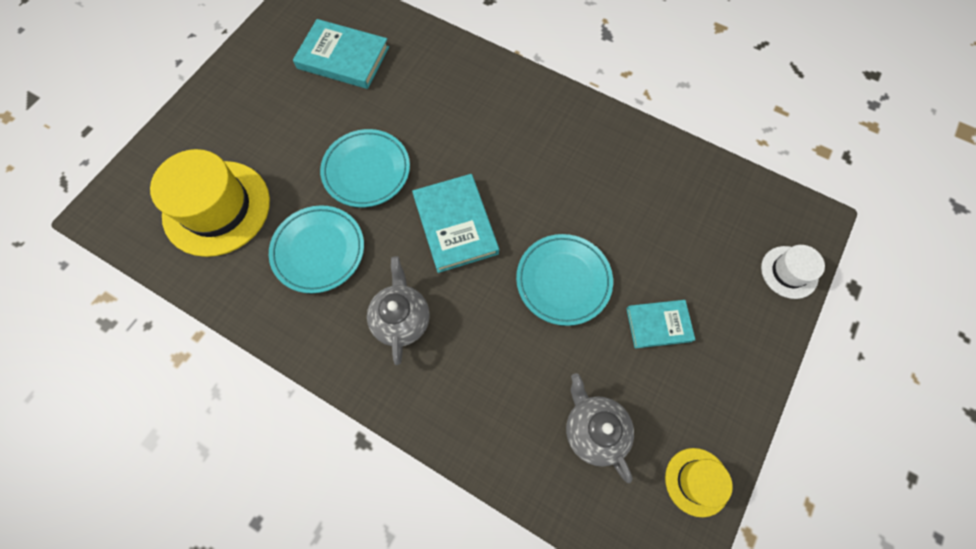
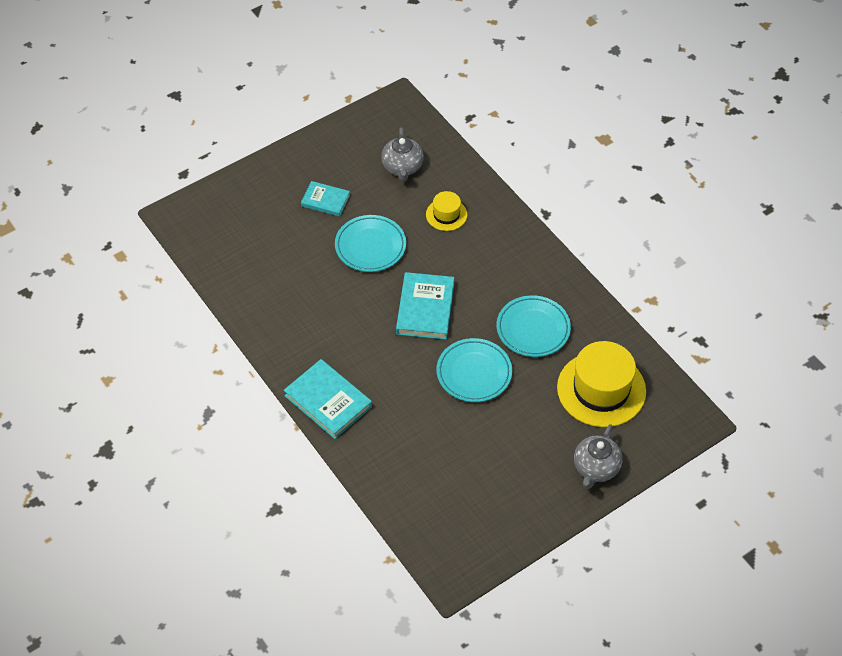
camera: 155 degrees left, 15 degrees down
turquoise book [293,19,389,89] -> turquoise book moved to [284,359,372,439]
grey teapot [367,256,430,365] -> grey teapot moved to [574,424,622,489]
yellow hat [665,448,733,517] -> yellow hat moved to [426,191,468,231]
white hat [761,245,825,299] -> none

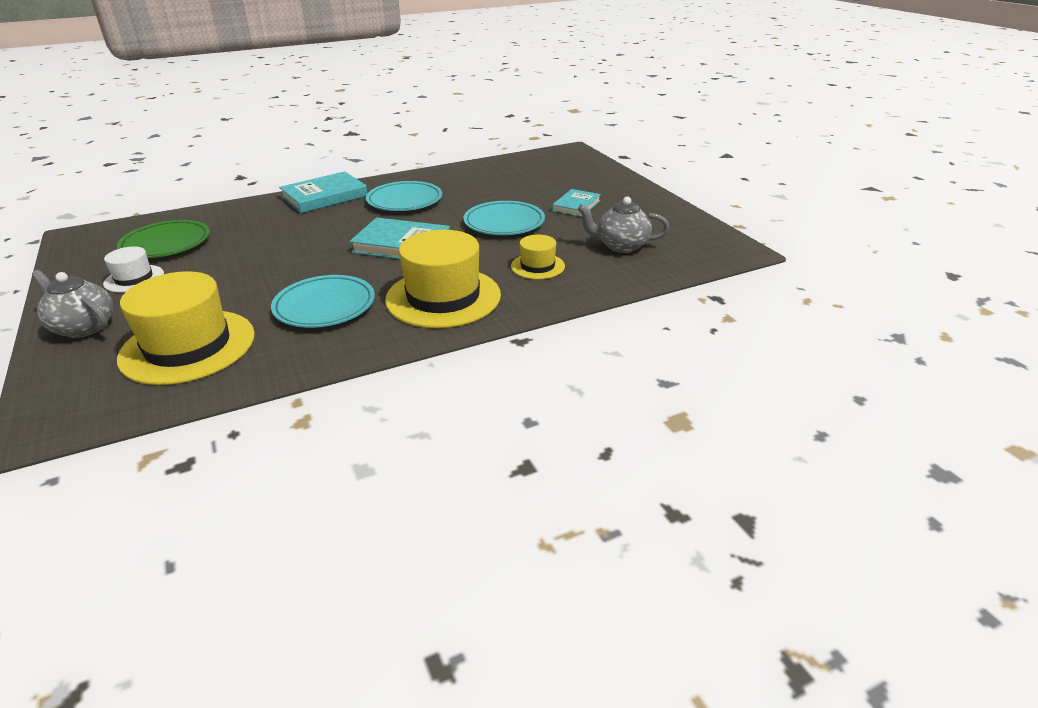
camera: 100 degrees right, 20 degrees down
turquoise plate [436,338,512,402] -> turquoise plate moved to [366,181,442,211]
none -> white hat [103,246,164,292]
none -> green plate [117,220,210,258]
none -> yellow hat [385,230,501,328]

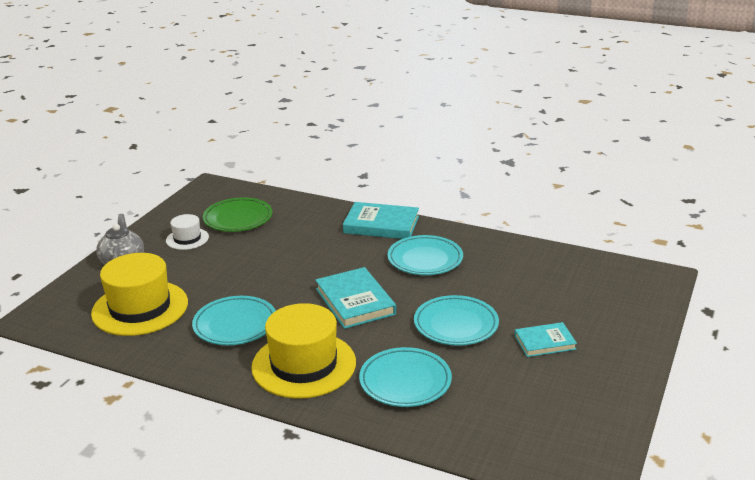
camera: 50 degrees right, 5 degrees down
yellow hat [511,235,565,279] -> turquoise plate [359,347,452,407]
grey teapot [578,196,669,253] -> none

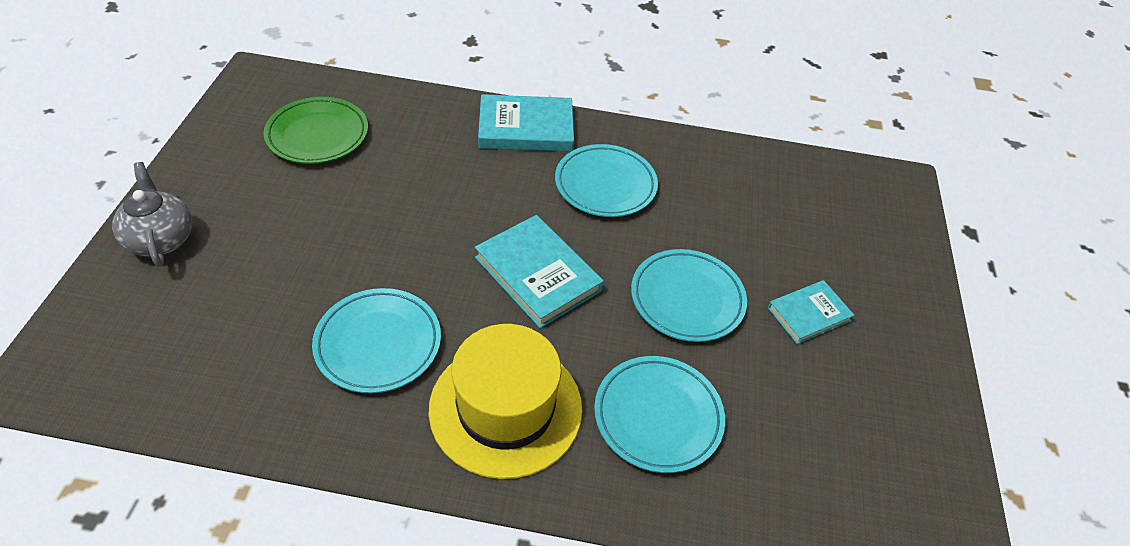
camera: 20 degrees left, 20 degrees up
yellow hat [91,253,188,336] -> none
white hat [166,214,209,250] -> none

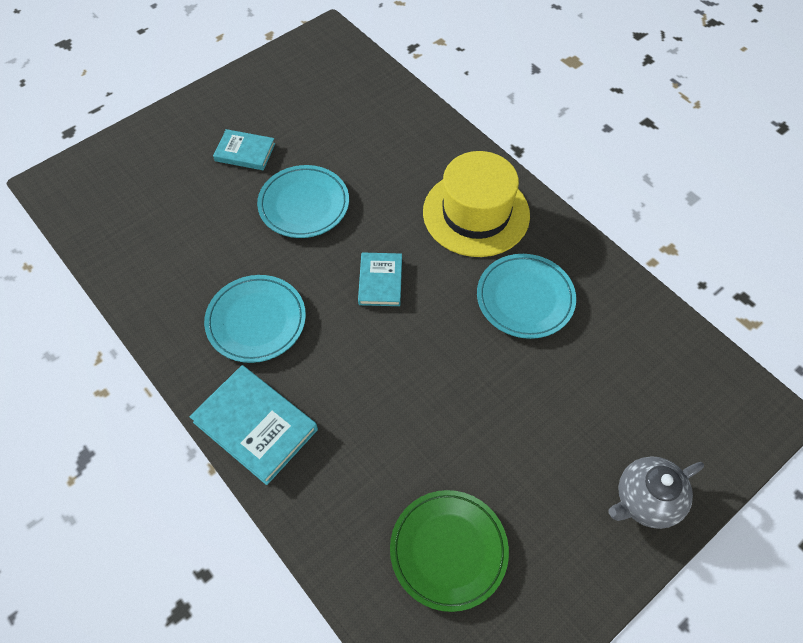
camera: 135 degrees left, 10 degrees up
grey teapot [112,162,192,267] -> grey teapot turned 45 degrees clockwise [608,456,704,529]
turquoise book [475,215,604,328] -> turquoise book [358,252,402,306], size x0.62
turquoise plate [594,356,725,473] -> none

